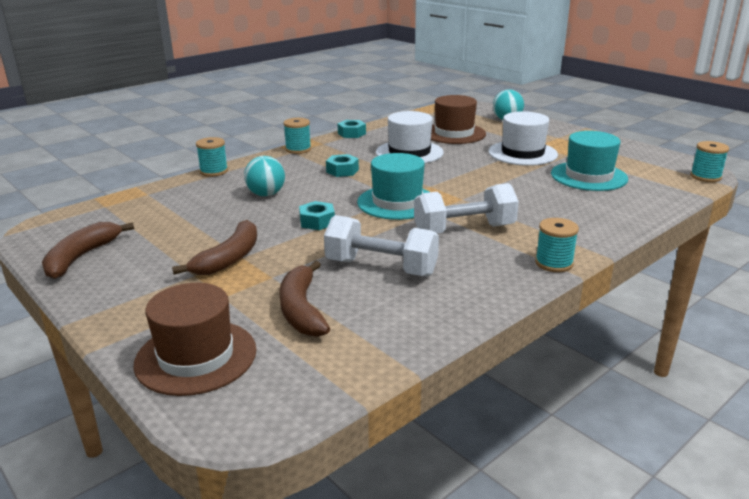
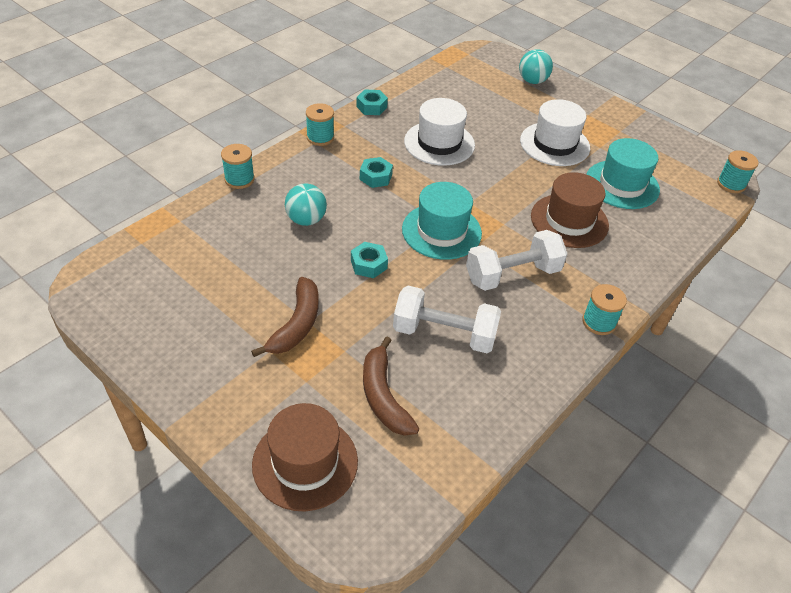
camera: 10 degrees left, 20 degrees up
brown banana [42,222,134,279] -> none
brown hat [431,95,486,144] -> brown hat moved to [531,172,609,248]

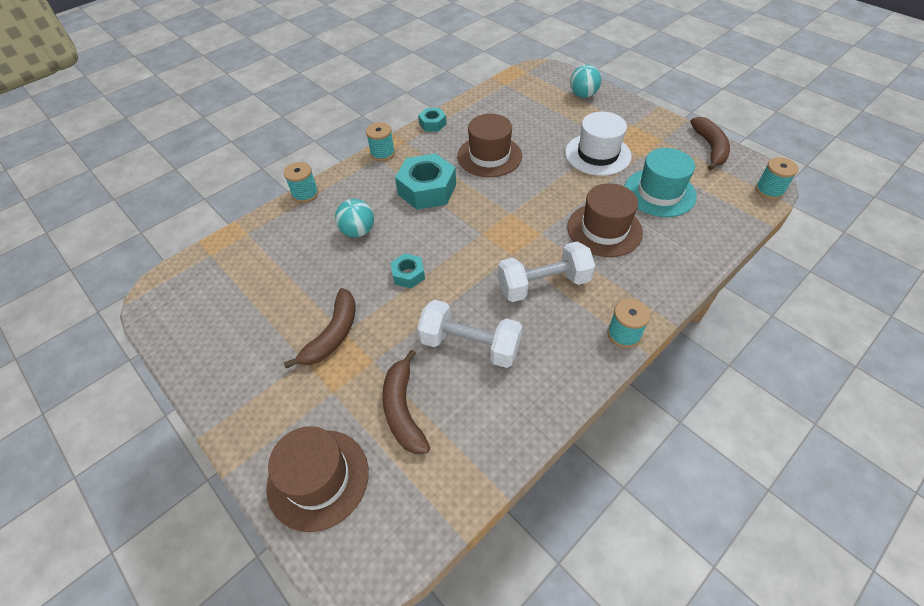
camera: 10 degrees right, 5 degrees up
turquoise nut [360,157,393,188] -> turquoise nut [395,153,456,210], size x1.92
turquoise hat [402,182,482,260] -> none
white hat [404,98,475,166] -> brown hat [457,114,522,177]
none -> brown banana [690,117,730,170]

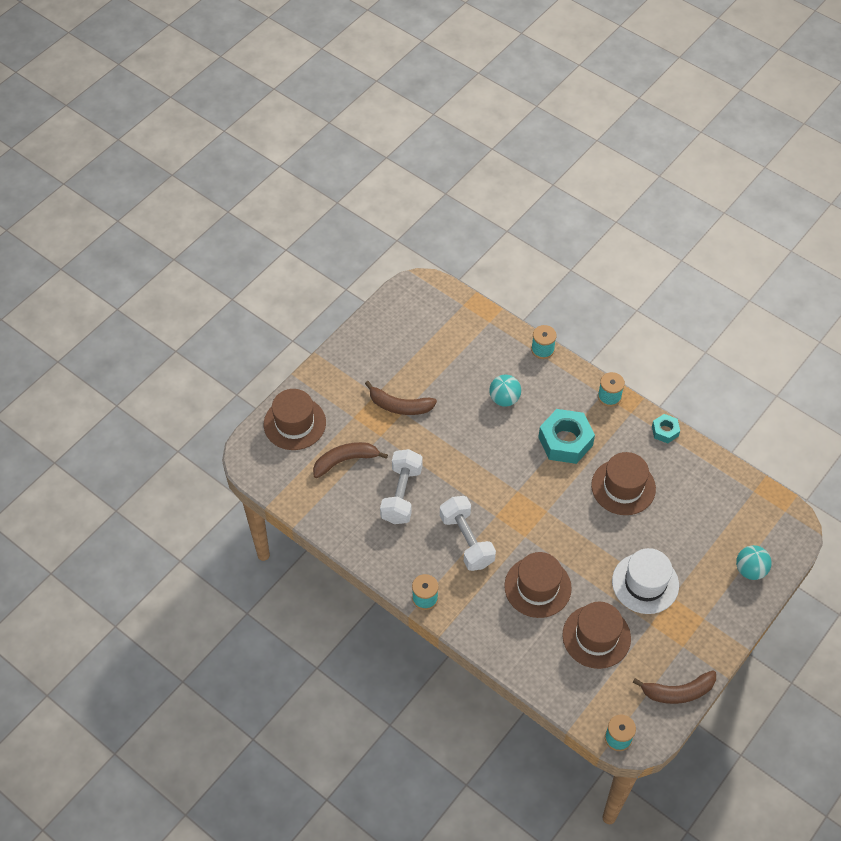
camera: 80 degrees right, 5 degrees up
turquoise nut [391,253,425,288] -> none
turquoise hat [624,148,697,217] -> brown hat [562,602,631,669]

